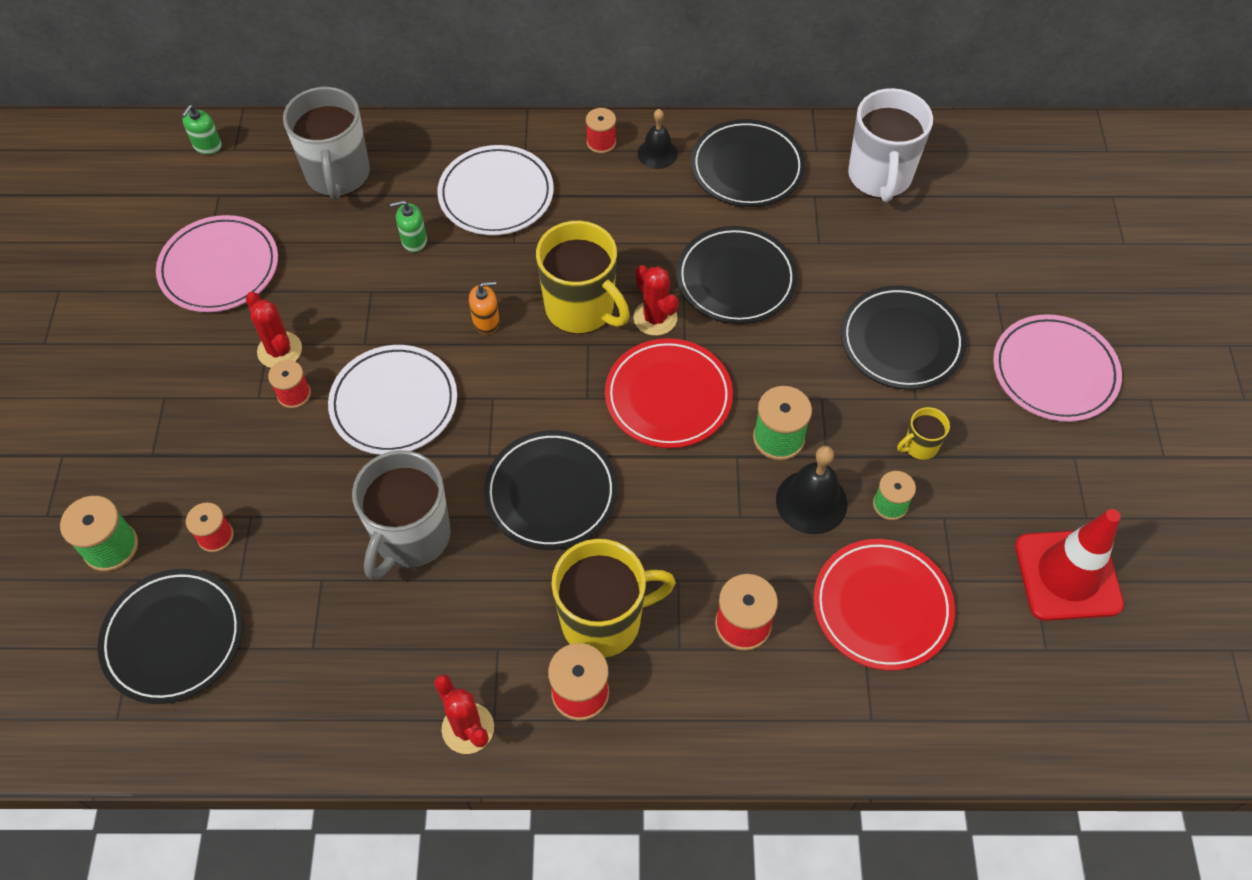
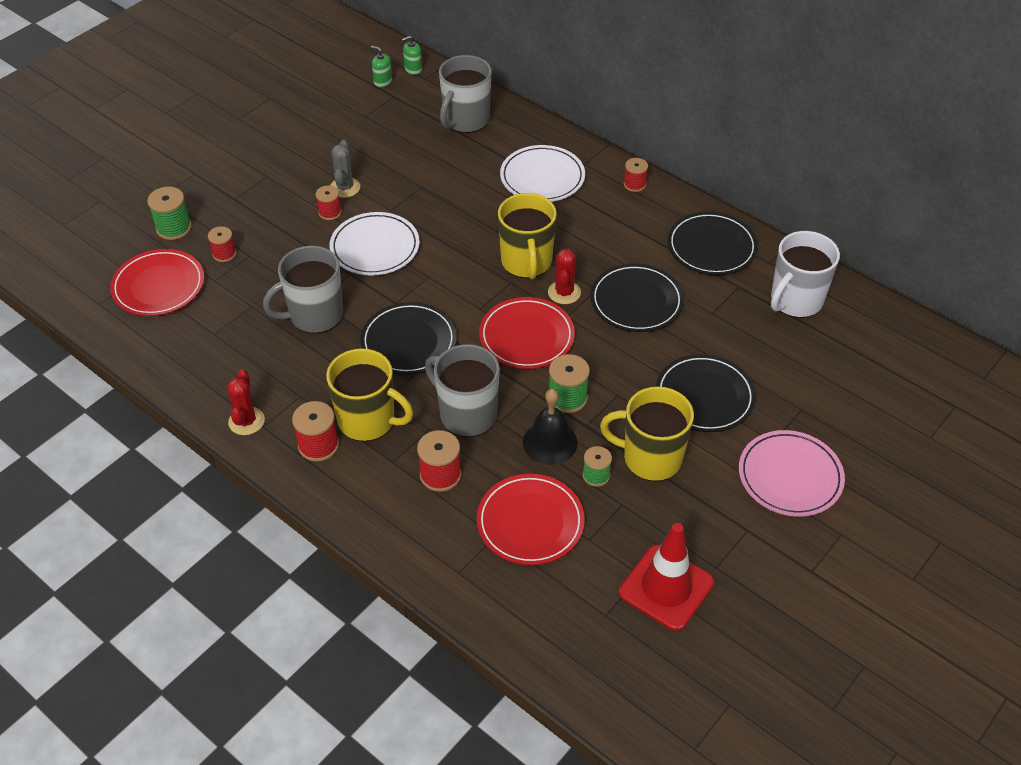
camera: 40 degrees right, 10 degrees down
black plate [98,569,243,704] -> red plate [110,249,204,316]
pink plate [156,215,278,312] -> none
red cactus [246,292,302,368] -> grey cactus [330,139,360,198]
green soap dispenser [390,200,427,252] -> green soap dispenser moved to [371,46,392,87]
orange soap dispenser [469,281,500,334] -> none
black bell [638,109,678,169] -> none
yellow mug [897,407,950,460] -> yellow mug [600,386,694,481], size x2.15
none -> grey mug [425,344,500,437]

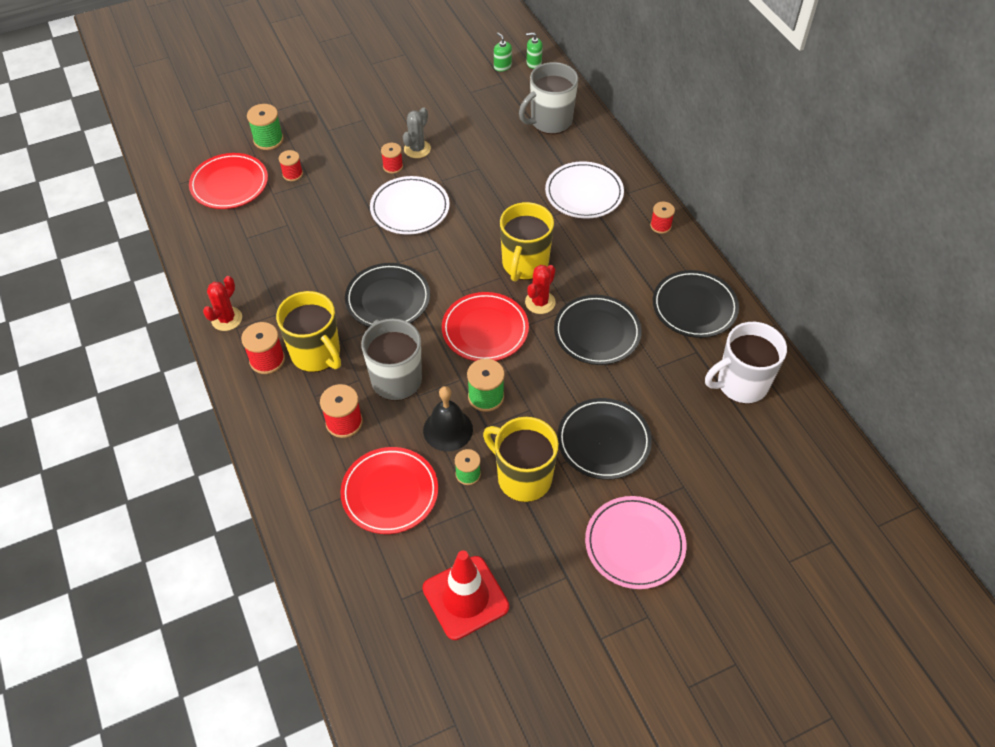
camera: 25 degrees right, 5 degrees up
grey mug [263,246,343,334] -> none

